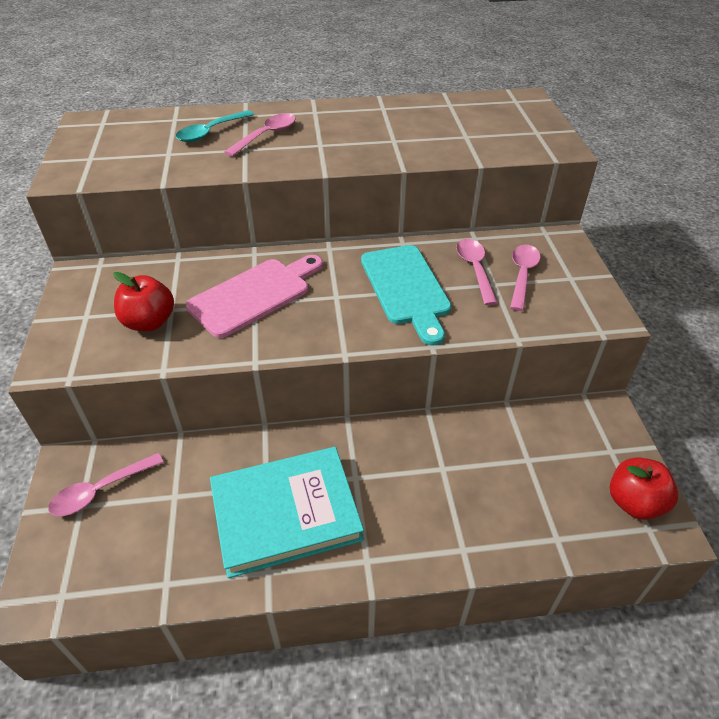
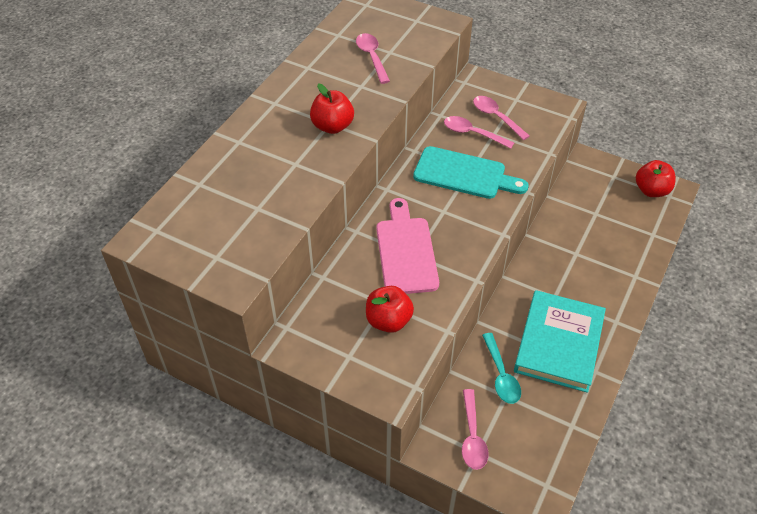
camera: 55 degrees left, 5 degrees up
turquoise spoon [176,110,254,142] -> turquoise spoon moved to [482,333,521,404]
pink spoon [225,113,296,157] -> pink spoon moved to [356,33,390,84]
none -> red apple [310,84,354,134]

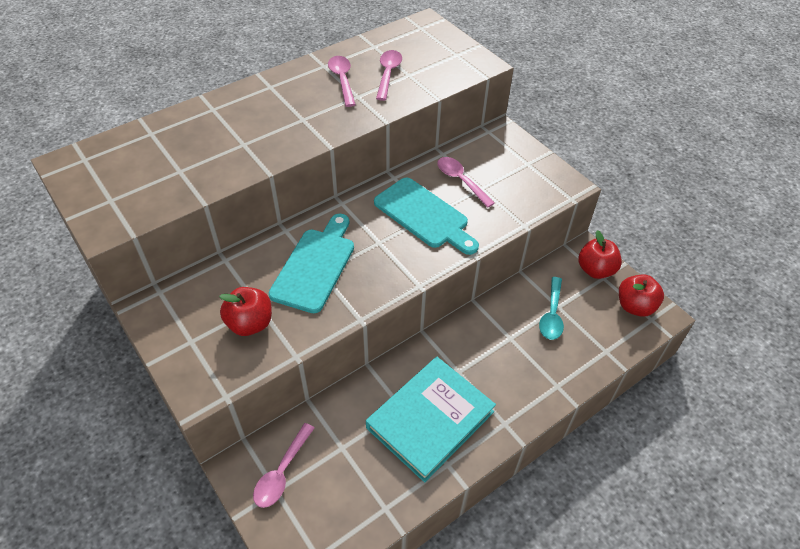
camera: 25 degrees right, 0 degrees up
red apple [310,84,354,134] -> red apple moved to [579,230,622,279]
pink cutting board [376,198,439,294] -> turquoise cutting board [269,214,354,313]
pink spoon [473,96,530,140] -> pink spoon moved to [328,56,356,107]
turquoise spoon [482,333,521,404] -> turquoise spoon moved to [539,277,564,340]

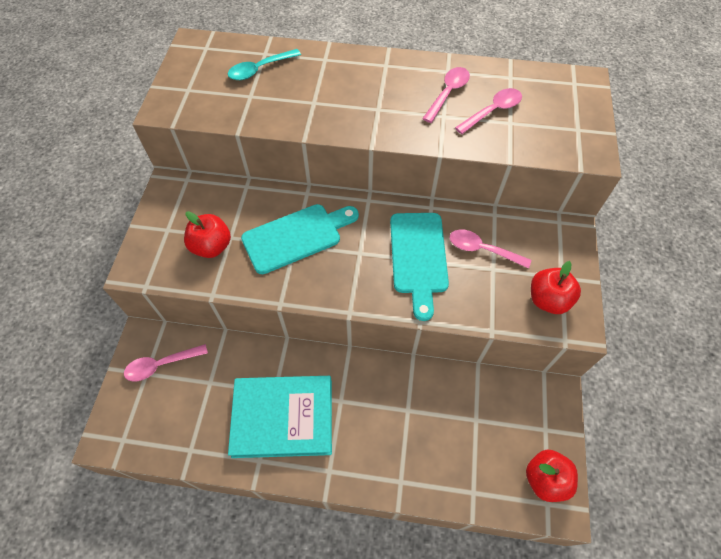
camera: 45 degrees right, 10 degrees up
pink spoon [437,157,495,208] -> pink spoon turned 75 degrees counterclockwise [450,229,531,269]
turquoise spoon [539,277,564,340] -> turquoise spoon moved to [228,49,301,80]
red apple [579,230,622,279] -> red apple moved to [531,261,581,314]

